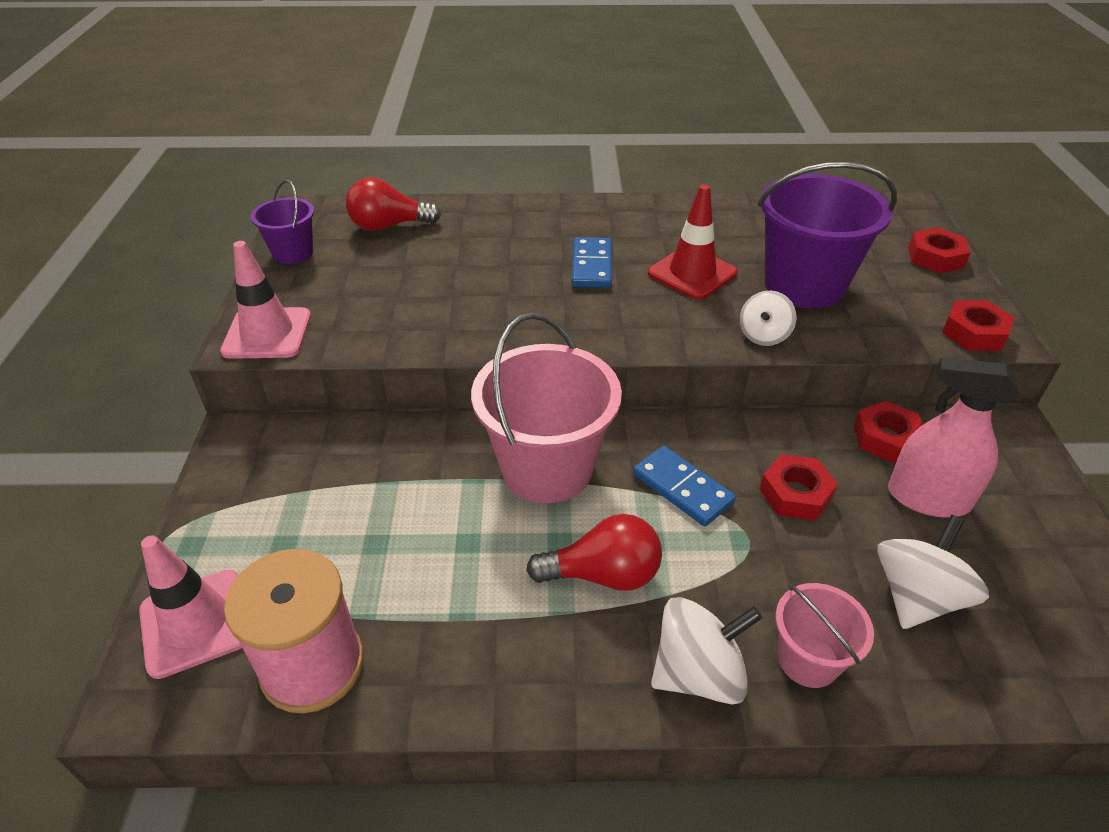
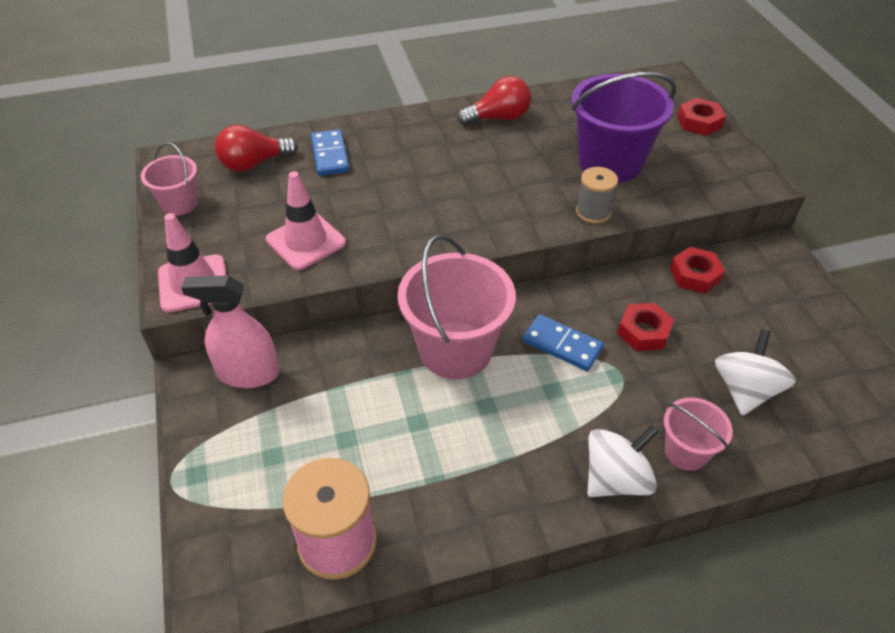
camera: 15 degrees left, 5 degrees up
pink traffic cone [139,535,242,679] -> pink traffic cone moved to [266,171,346,270]
purple bucket [251,180,314,264] -> pink bucket [141,143,197,216]
red light bulb [526,514,662,591] -> red light bulb moved to [457,76,531,125]
blue domino [571,237,612,288] -> blue domino moved to [311,129,349,176]
red traffic cone [648,184,738,300] -> none
white spinning top [740,291,796,346] -> grey spool [576,167,618,224]
pink spray bottle [888,357,1019,518] -> pink spray bottle moved to [181,275,279,388]
red nut [942,300,1015,351] -> none

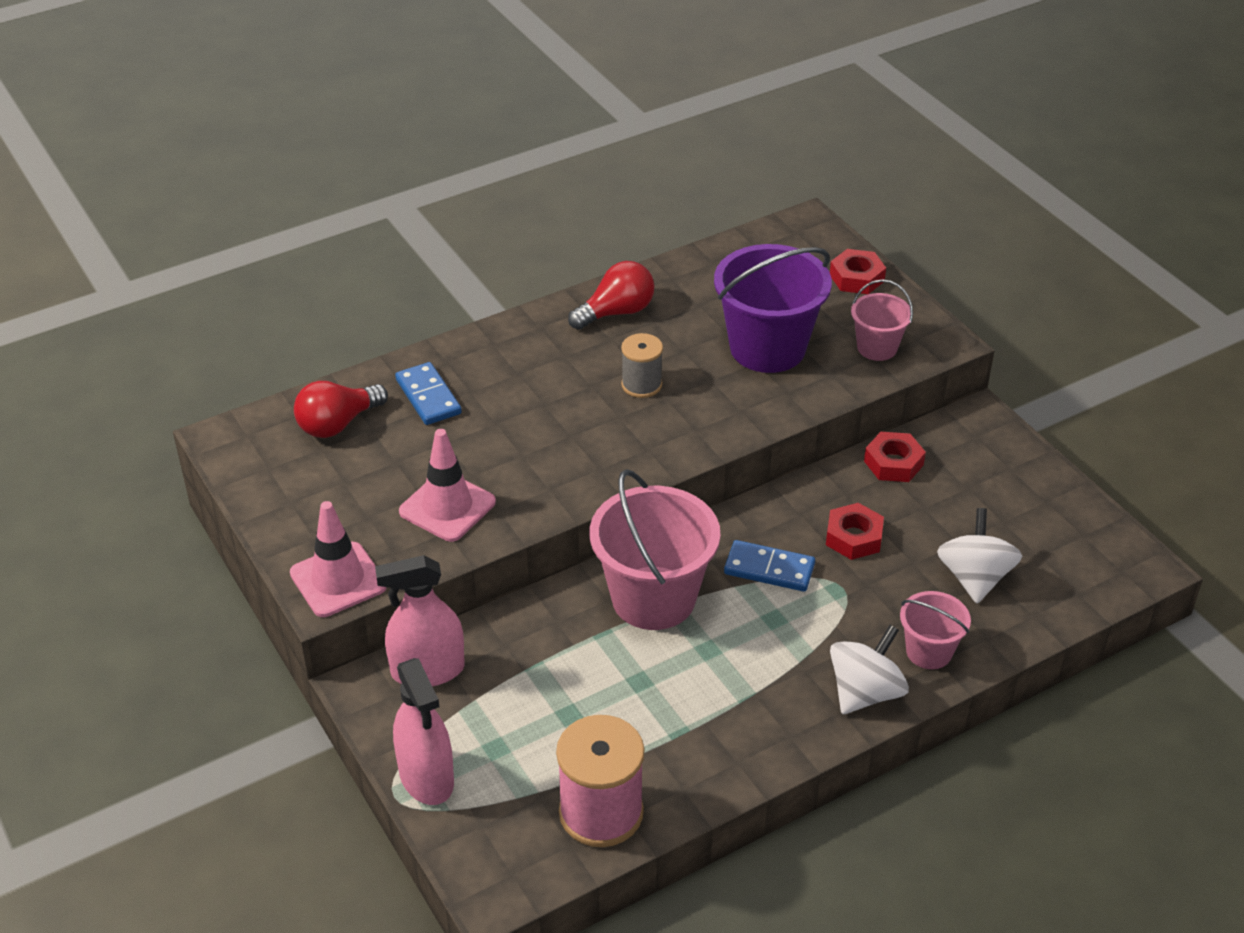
camera: 15 degrees left, 5 degrees down
pink bucket [141,143,197,216] -> pink bucket moved to [851,279,913,361]
grey spool [576,167,618,224] -> grey spool moved to [621,333,663,398]
none -> pink spray bottle [393,658,454,805]

